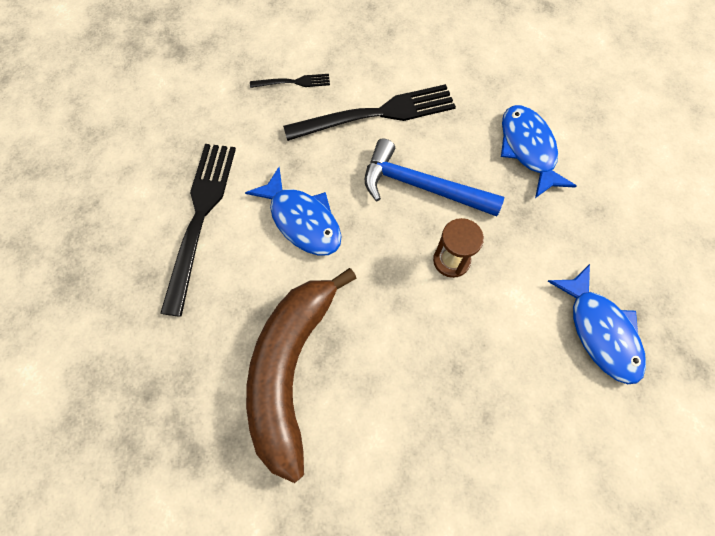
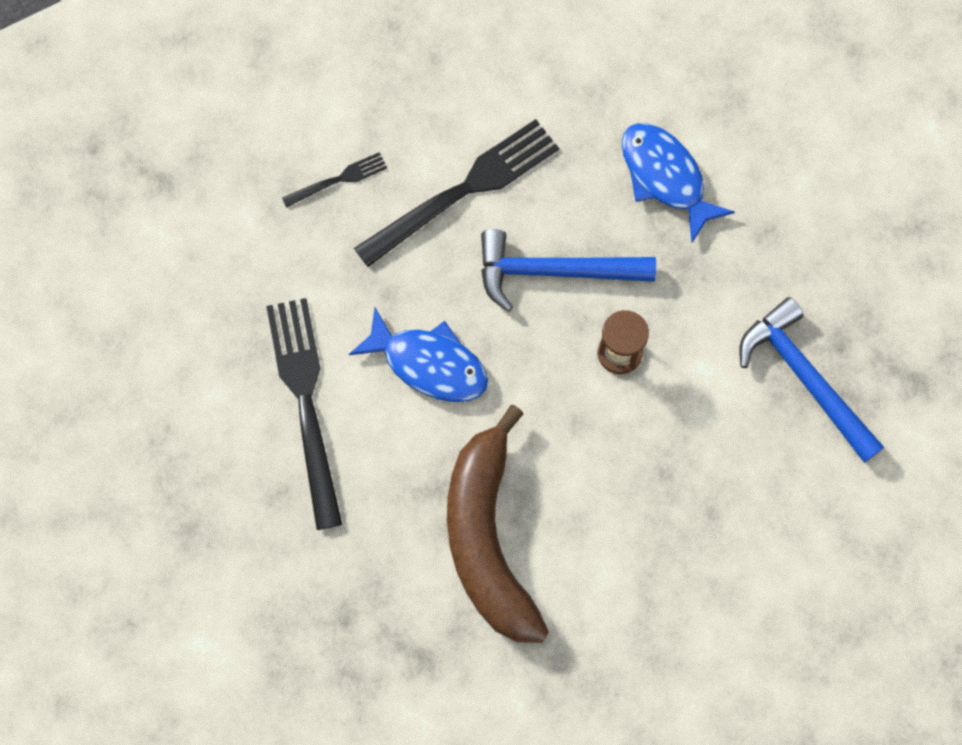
camera: 20 degrees left, 5 degrees up
blue fish [547,264,646,384] -> blue hammer [740,297,884,463]

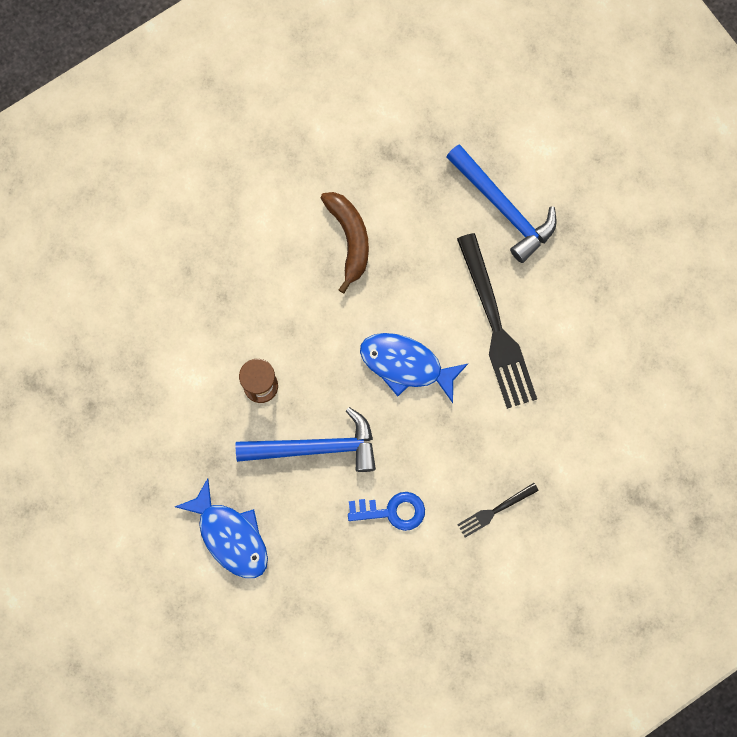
camera: 175 degrees right, 5 degrees up
black fork [354,119,559,267] -> blue key [348,492,425,531]
brown banana [447,405,549,643] -> brown banana [321,192,369,293], size x0.60
blue hammer [740,297,884,463] -> blue hammer moved to [446,144,557,263]

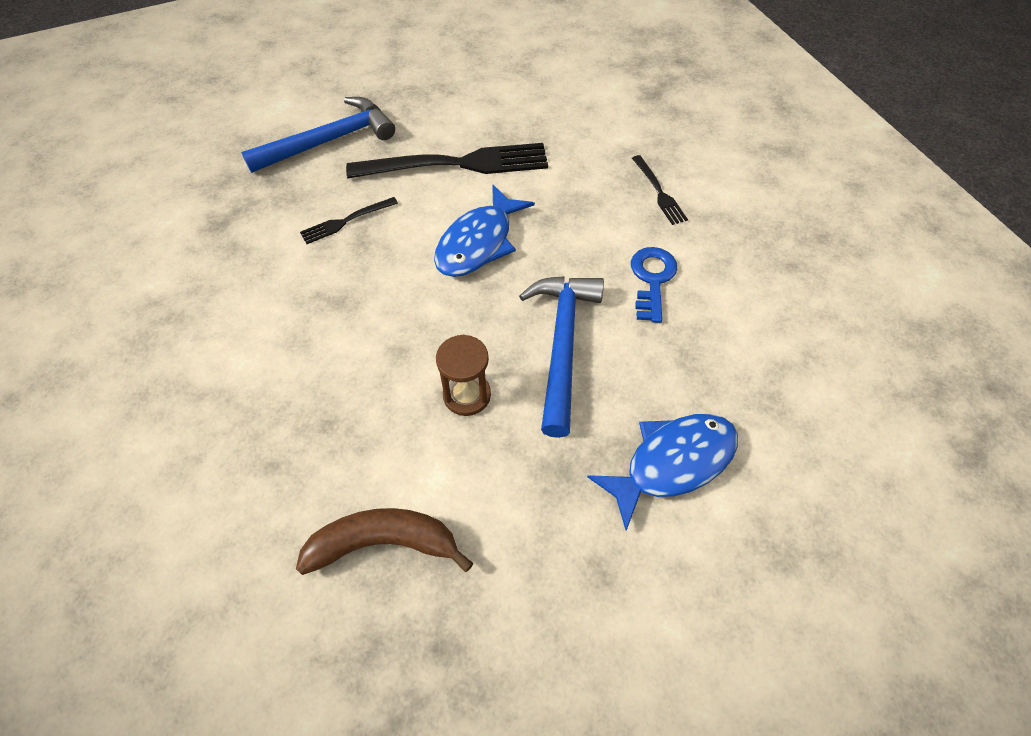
camera: 80 degrees left, 20 degrees down
brown banana [321,192,369,293] -> brown banana moved to [296,508,473,575]
none -> black fork [300,197,398,244]

